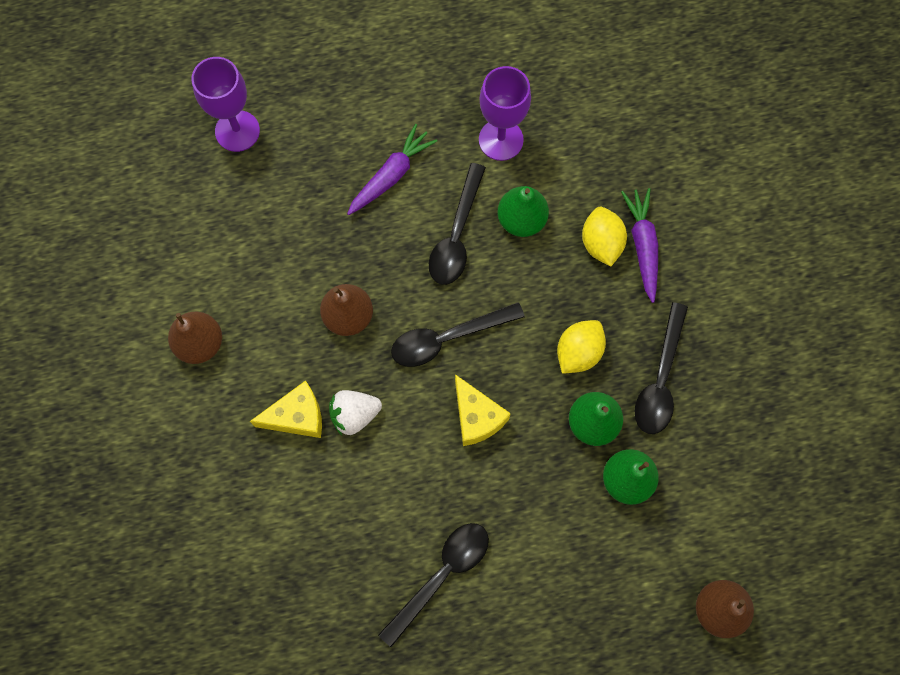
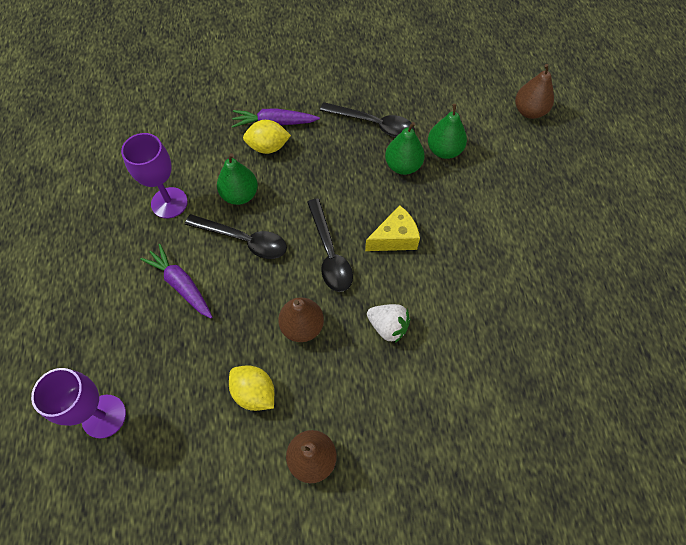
camera: 85 degrees left, 10 degrees down
yellow cheese [250,381,322,438] -> none
white strawberry [329,390,382,436] -> white strawberry turned 45 degrees counterclockwise [367,304,410,343]
black spoon [378,523,489,647] -> none
yellow lemon [557,320,606,374] -> yellow lemon moved to [229,365,274,411]

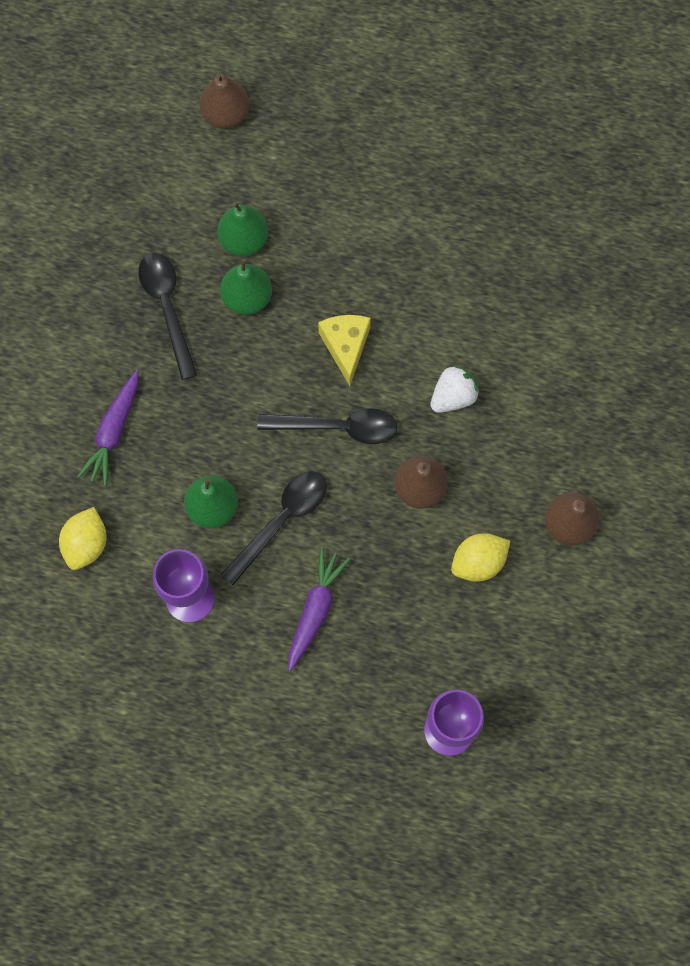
camera: 70 degrees left, 10 degrees up
purple carrot [140,244,212,318] -> purple carrot turned 135 degrees clockwise [288,548,350,671]
yellow lemon [243,120,291,154] -> yellow lemon moved to [59,507,107,570]
black spoon [320,102,415,137] -> black spoon turned 60 degrees counterclockwise [138,253,198,380]

